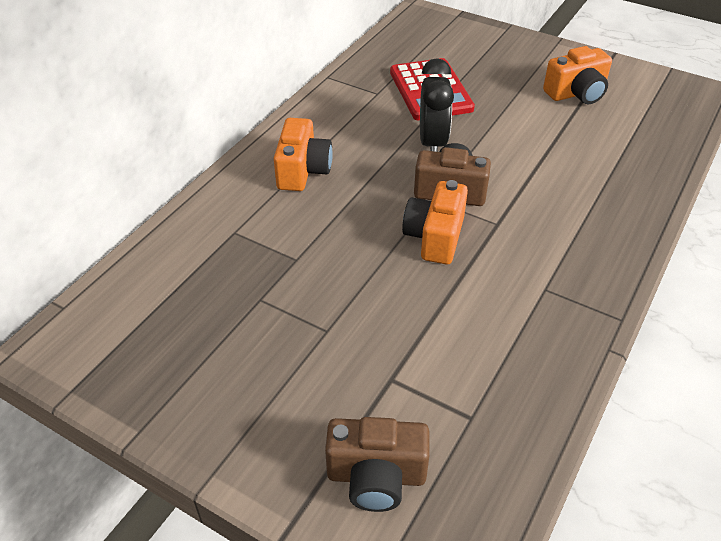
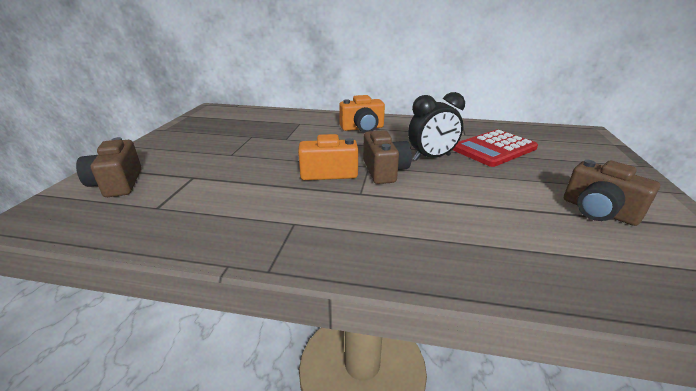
camera: 70 degrees right, 15 degrees down
orange camera [543,46,612,104] -> brown camera [564,160,660,226]

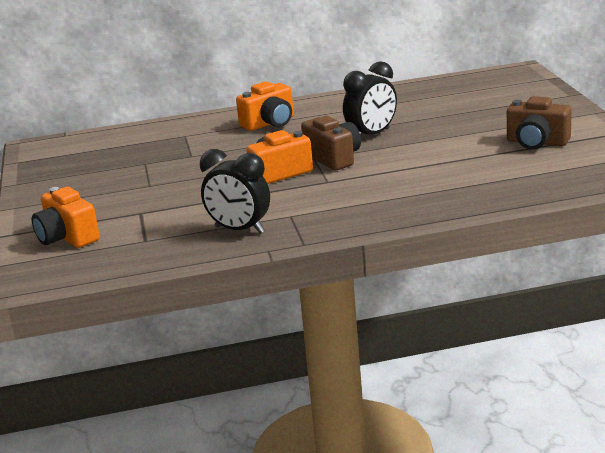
camera: 20 degrees left, 5 degrees down
brown camera [76,137,142,197] -> orange camera [32,187,100,248]
red calculator [452,129,538,167] -> none
none -> black clock [200,149,270,234]

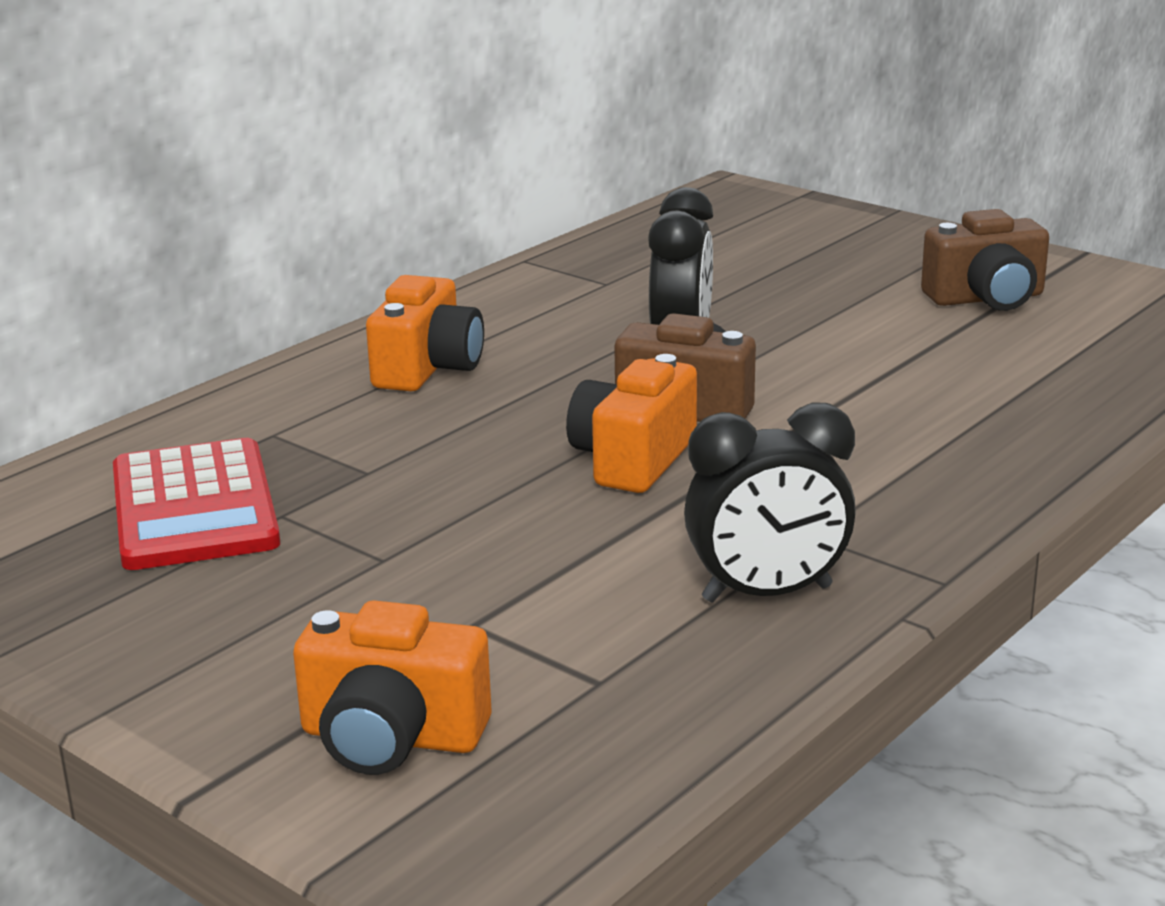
camera: 40 degrees left, 0 degrees up
none -> red calculator [113,438,280,570]

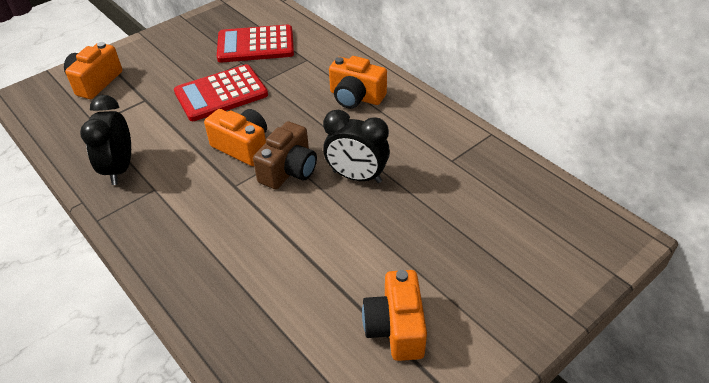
camera: 100 degrees right, 20 degrees up
brown camera [921,209,1049,311] -> orange camera [362,270,427,361]
none -> red calculator [174,64,268,121]

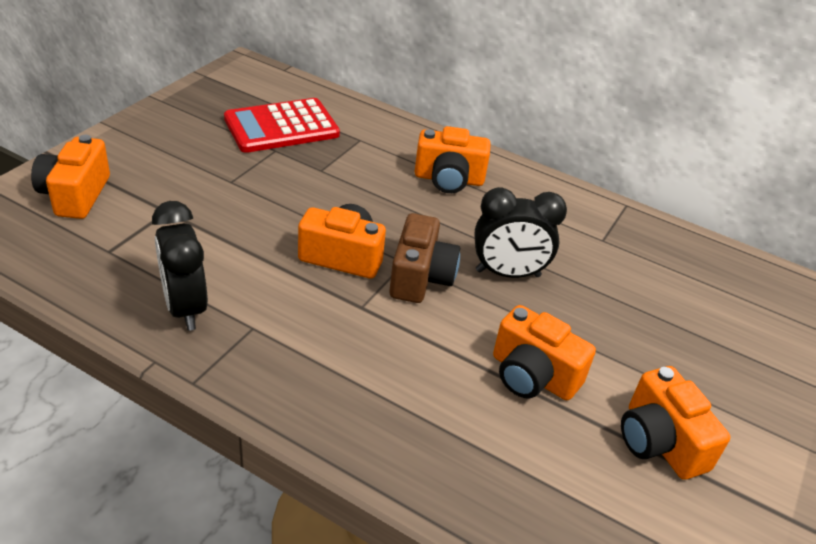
camera: 25 degrees left, 5 degrees down
red calculator [174,64,268,121] -> none
none -> orange camera [493,305,596,400]

